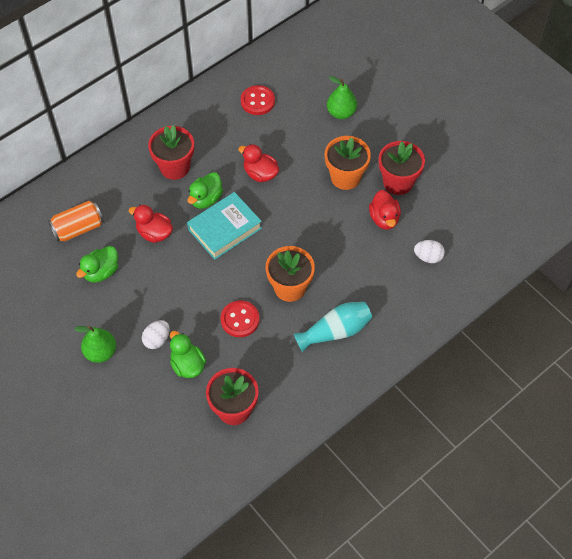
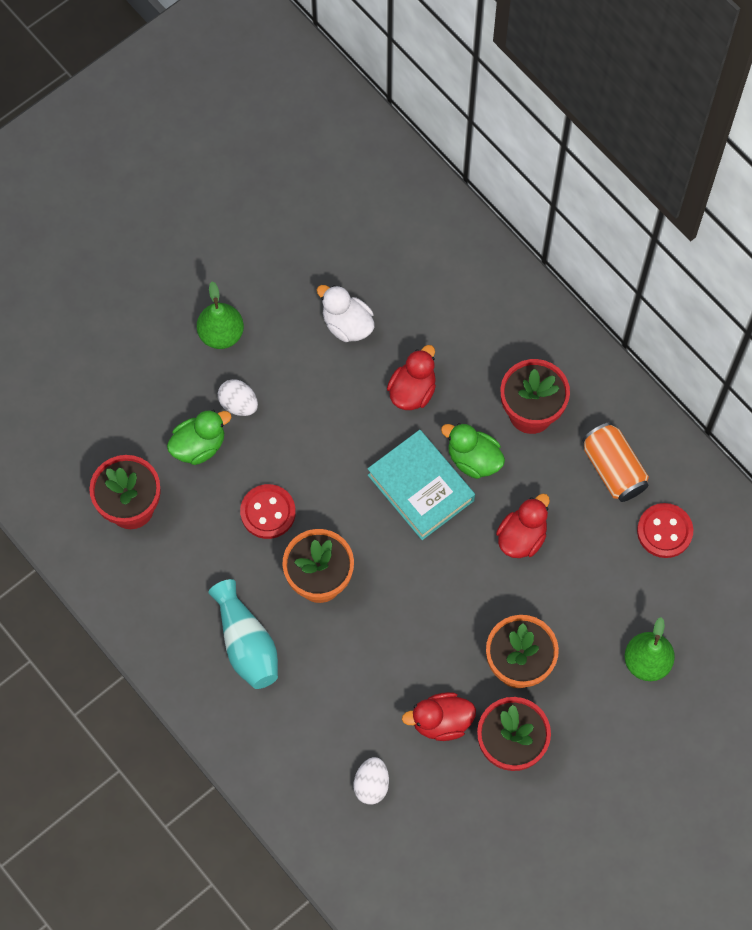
camera: 90 degrees right, 10 degrees up
orange can [48,201,104,242] -> orange can moved to [582,422,649,502]
green duck [76,246,118,283] -> white duck [317,285,374,342]

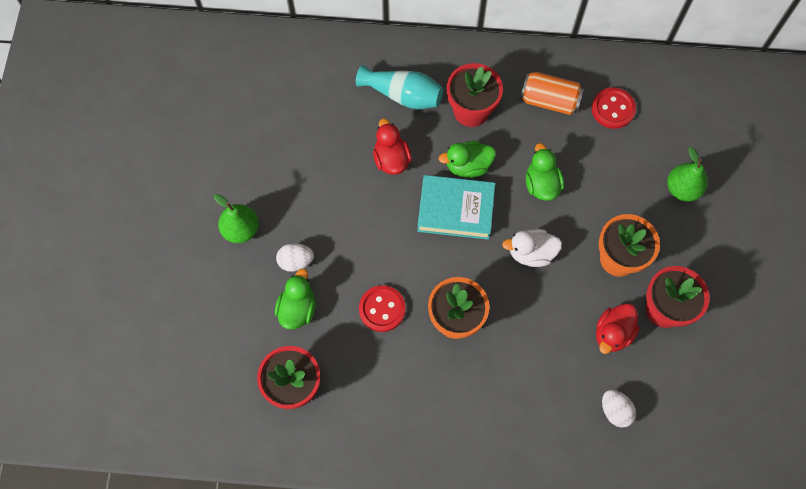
camera: 45 degrees left, 0 degrees up
turquoise vase [208,579,278,689] -> turquoise vase moved to [356,65,443,109]
white duck [317,285,374,342] -> white duck moved to [502,229,562,267]
red duck [496,493,550,558] -> green duck [526,143,564,201]

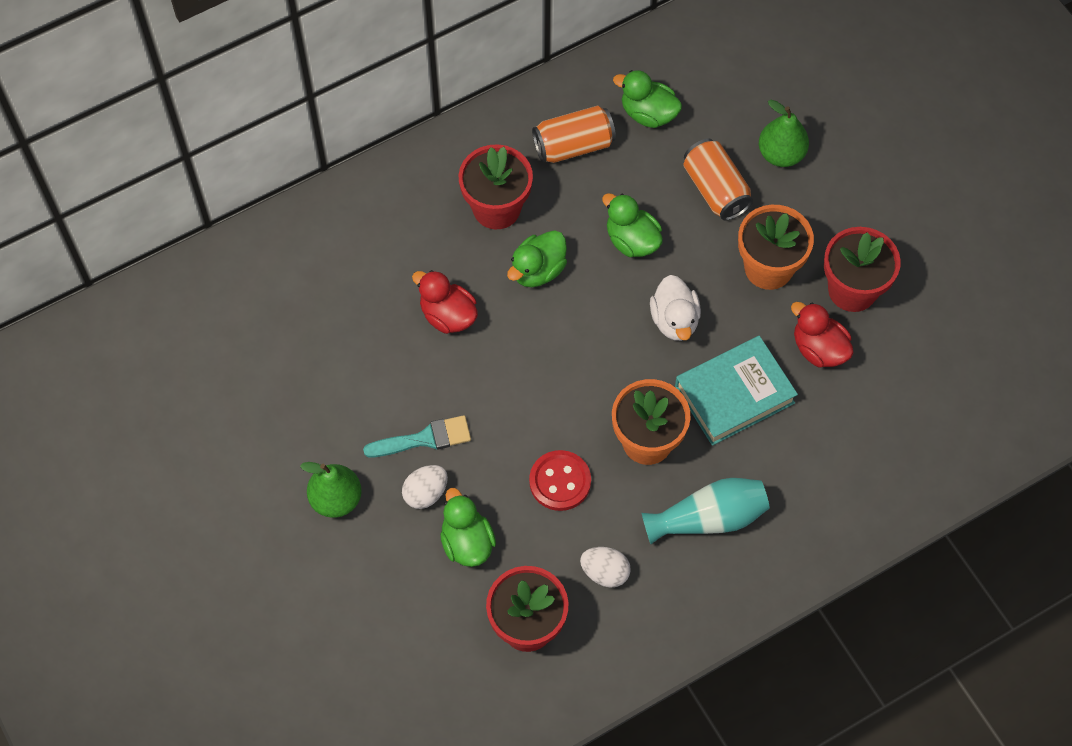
camera: 35 degrees left, 5 degrees down
turquoise vase [356,65,443,109] -> turquoise vase moved to [642,478,770,544]
turquoise book [417,175,495,240] -> turquoise book moved to [675,336,798,446]
white duck [502,229,562,267] -> white duck turned 60 degrees counterclockwise [650,275,701,341]
red button [592,88,636,129] -> green duck [613,70,682,128]
red duck [596,303,640,354] -> red duck turned 135 degrees clockwise [791,302,854,368]
white egg [602,390,636,428] -> white egg moved to [580,547,631,588]
none -> turquoise brush [363,415,471,457]
none -> orange can [683,139,753,221]

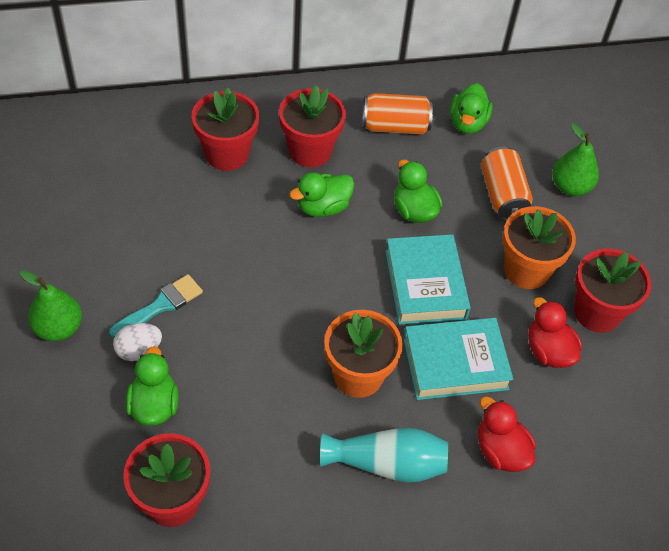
camera: 15 degrees right, 10 degrees down
turquoise brush [363,415,471,457] -> turquoise brush turned 45 degrees counterclockwise [109,274,203,338]
red duck [412,270,478,334] -> red duck moved to [478,396,536,472]
red button [529,450,591,511] -> none
white egg [580,547,631,588] -> none
green duck [613,70,682,128] -> green duck turned 120 degrees counterclockwise [450,83,493,134]
white duck [650,275,701,341] -> turquoise book [385,234,471,325]
none -> red flower pot [192,88,259,171]

